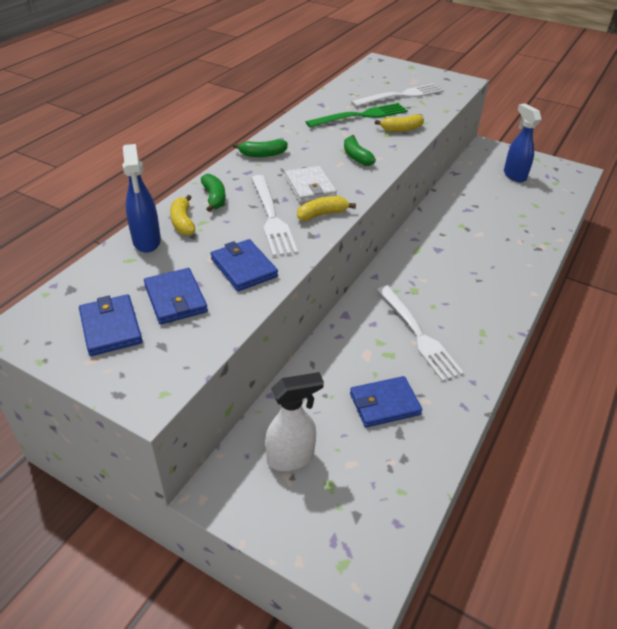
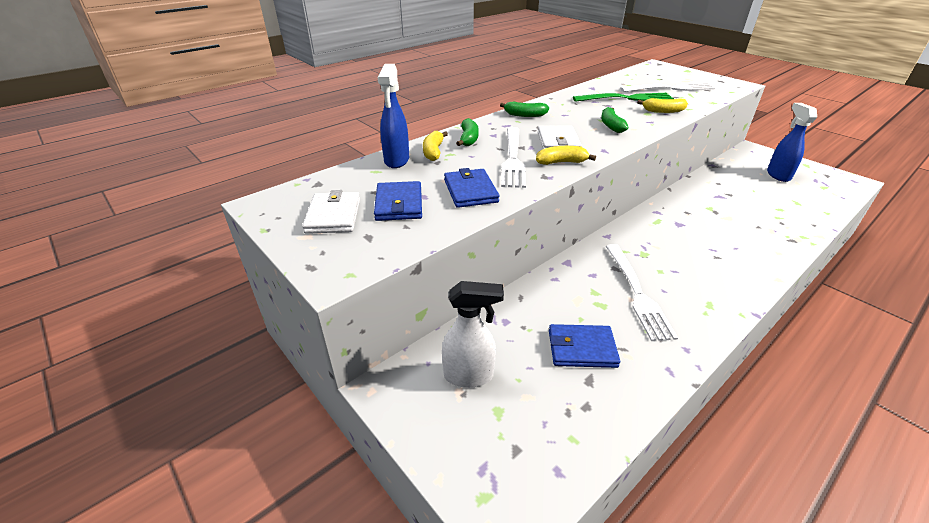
camera: 20 degrees right, 5 degrees down
blue wallet [79,294,143,356] -> white wallet [302,190,360,234]

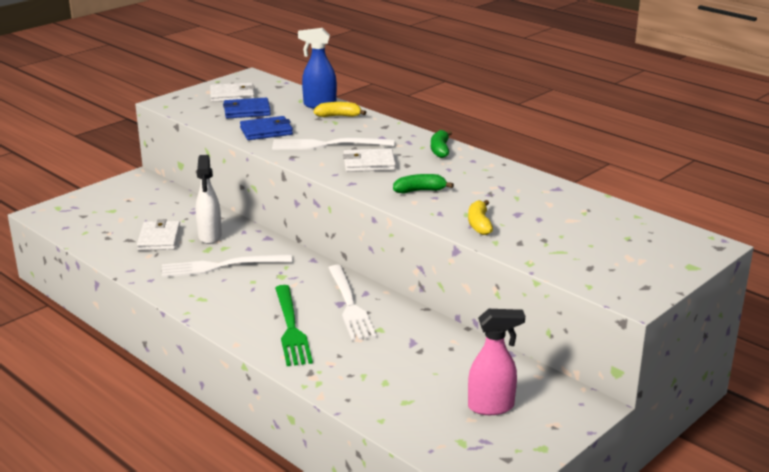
camera: 85 degrees right, 10 degrees down
white spray bottle [442,281,504,388] -> white spray bottle moved to [196,155,222,244]
green banana [456,118,479,146] -> none
yellow banana [536,146,596,165] -> none
blue wallet [549,324,620,368] -> white wallet [137,219,181,251]
green fork [573,93,674,102] -> green fork moved to [275,285,313,366]
white fork [620,83,715,92] -> white fork moved to [329,265,376,341]
blue spray bottle [767,103,817,182] -> pink spray bottle [468,309,525,415]

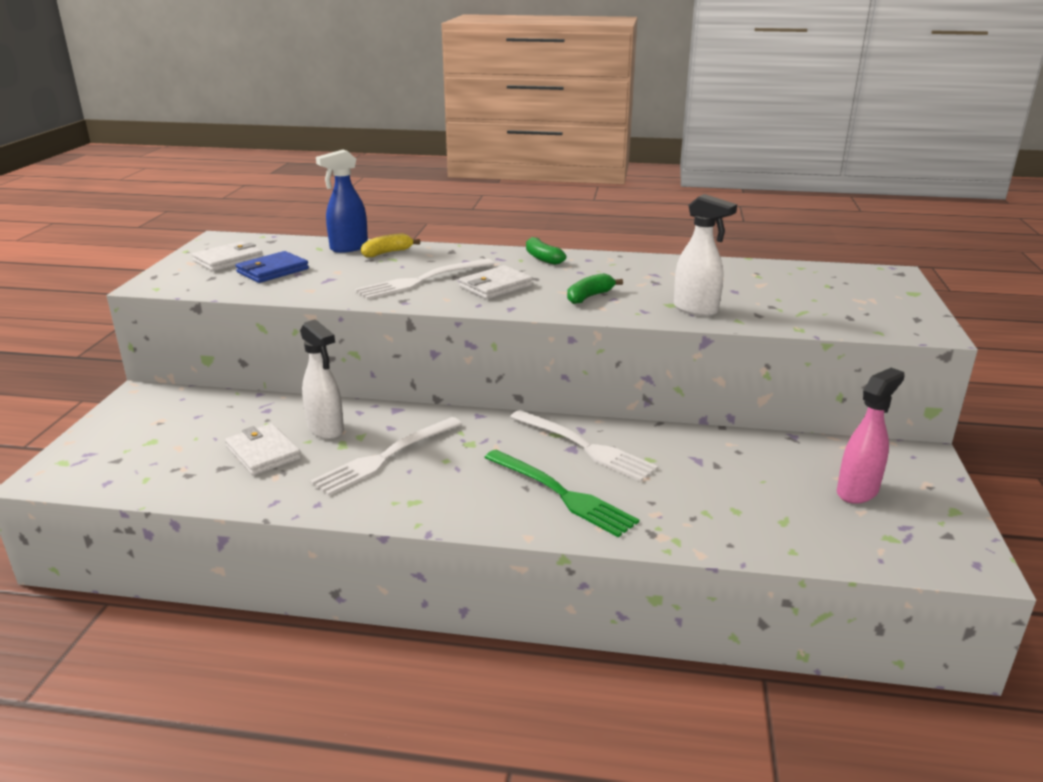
camera: 35 degrees left, 0 degrees up
blue wallet [240,116,293,140] -> none
yellow banana [468,200,493,235] -> white spray bottle [674,194,737,316]

